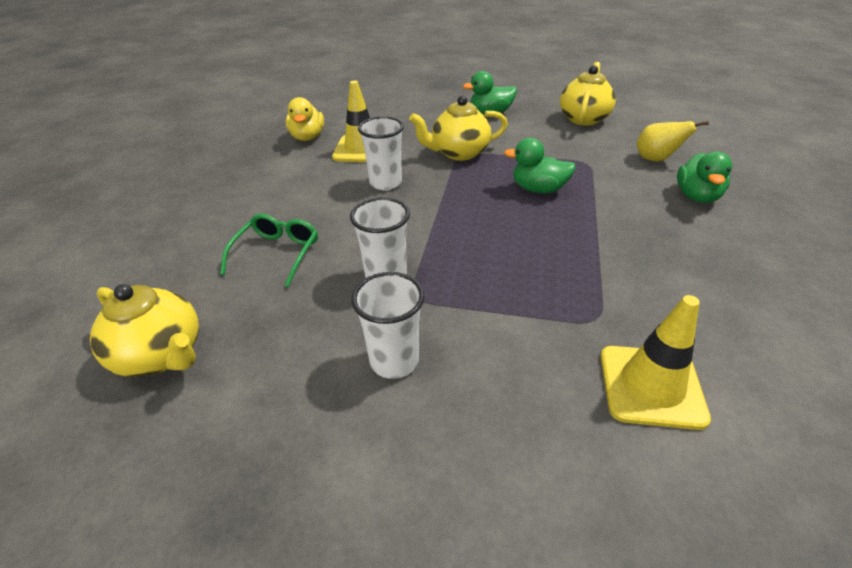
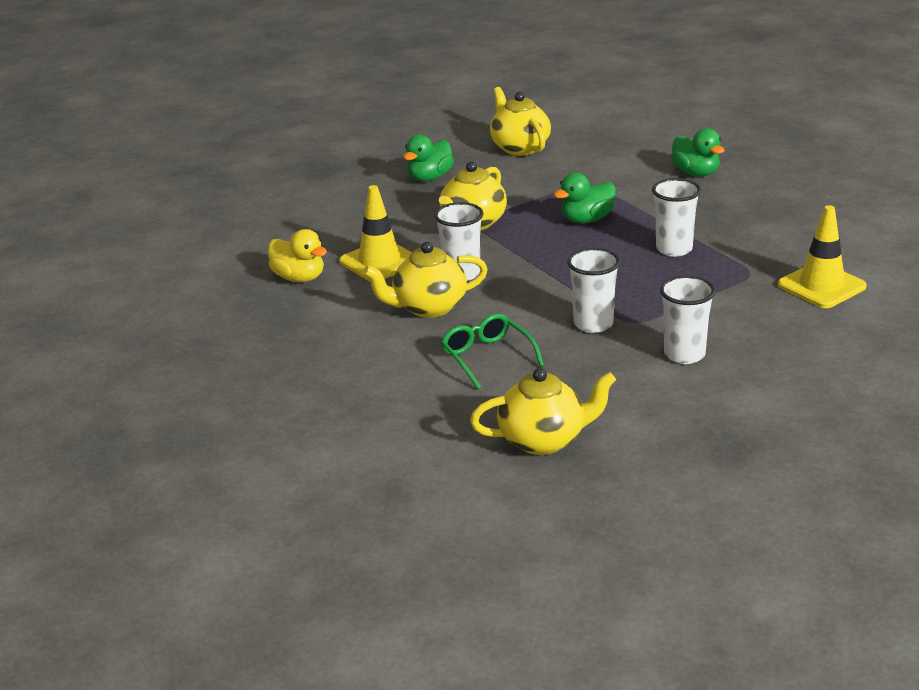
camera: 45 degrees left, 10 degrees down
yellow pear [637,121,709,161] -> none
none -> yellow teapot [363,242,488,318]
none -> white cup [652,178,701,257]

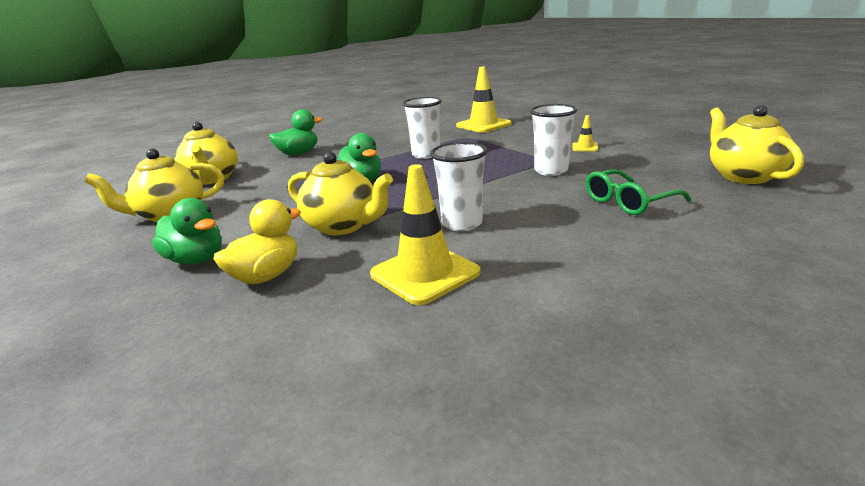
camera: 90 degrees left, 5 degrees down
yellow duck [268,229,327,282] -> yellow duck moved to [213,199,301,284]
yellow teapot [363,242,488,318] -> yellow teapot moved to [174,122,238,185]
white cup [660,275,716,364] -> yellow traffic cone [572,115,598,151]

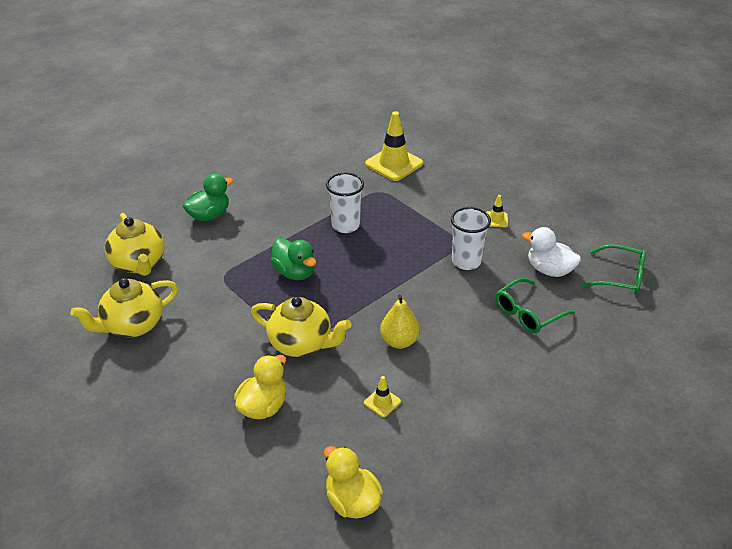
camera: 10 degrees left, 15 degrees up
green duck [152,198,222,265] -> none
yellow traffic cone [370,164,481,305] -> yellow traffic cone [364,376,401,417], size x0.47
white cup [430,142,488,231] -> yellow pear [380,294,420,349]
yellow teapot [710,105,804,184] -> green glasses [582,244,646,294]
none -> yellow duck [324,446,383,519]
none -> white duck [522,227,581,277]

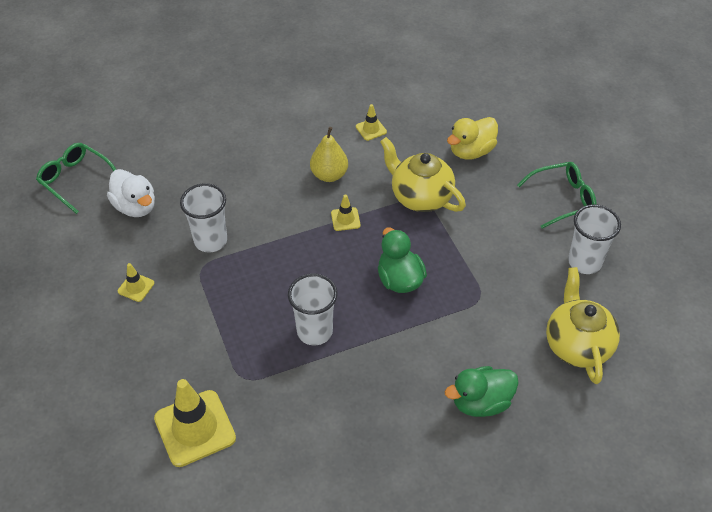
camera: 160 degrees left, 10 degrees up
yellow teapot [71,278,178,337] -> white cup [568,204,621,274]
yellow duck [324,446,383,519] -> none
green glasses [496,278,575,333] -> green glasses moved to [517,162,597,229]
none -> yellow traffic cone [331,195,361,231]

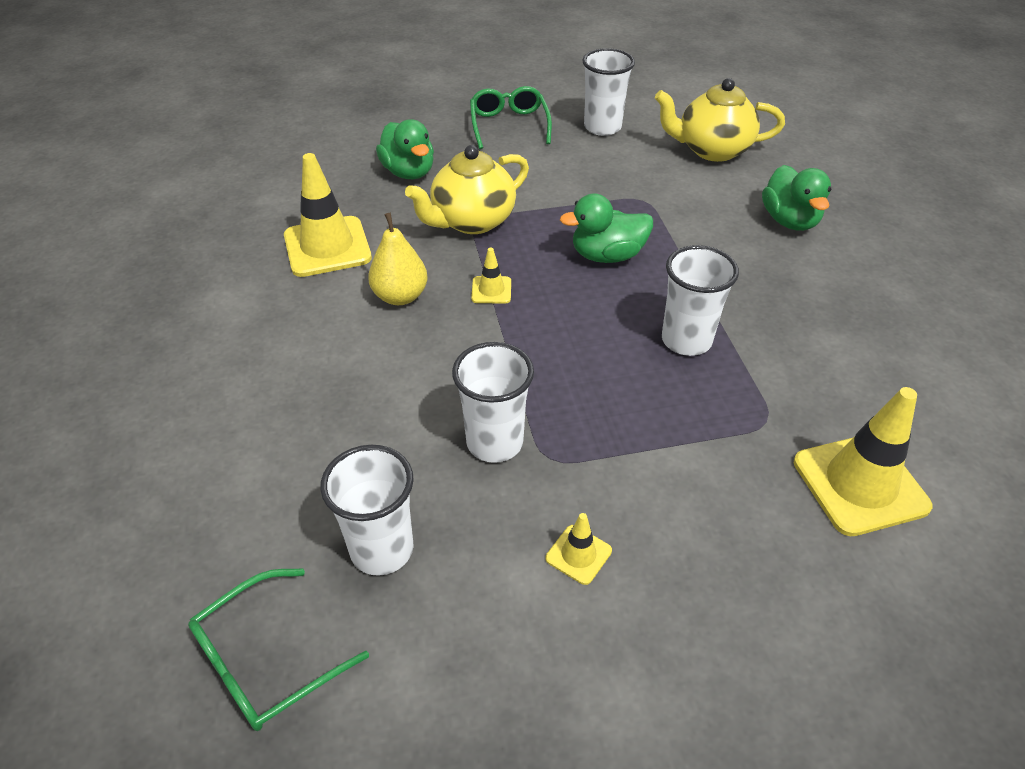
camera: 80 degrees left, 5 degrees down
white duck [107,169,155,217] -> white cup [320,445,414,576]
yellow traffic cone [356,104,387,141] -> yellow traffic cone [284,153,372,277], size x2.12
yellow duck [447,117,498,160] -> green duck [376,119,434,179]

